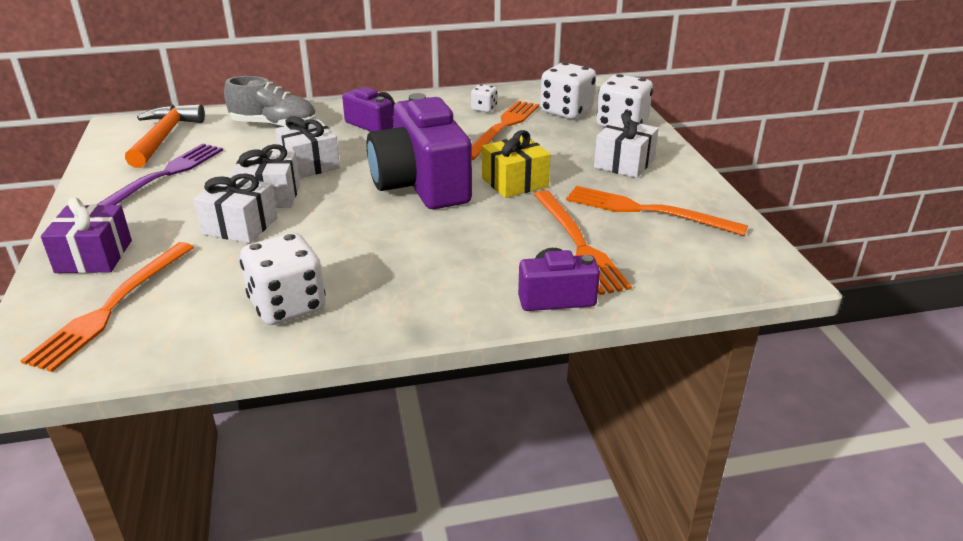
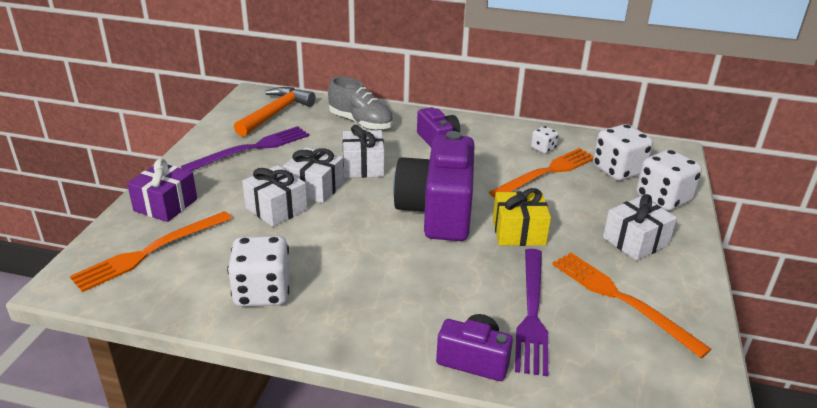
camera: 25 degrees right, 0 degrees up
orange fork [534,190,632,295] -> purple fork [515,249,548,376]

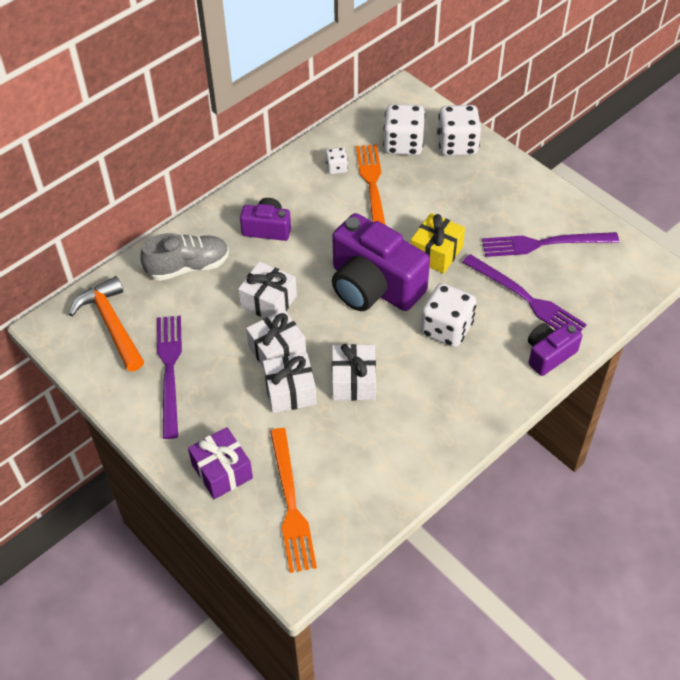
camera: 55 degrees left, 20 degrees up
white dice [227,236,290,307] -> white dice moved to [421,283,476,347]
orange fork [552,253,712,358] -> purple fork [482,232,619,257]
white gift [603,194,677,261] -> white gift moved to [332,344,376,401]

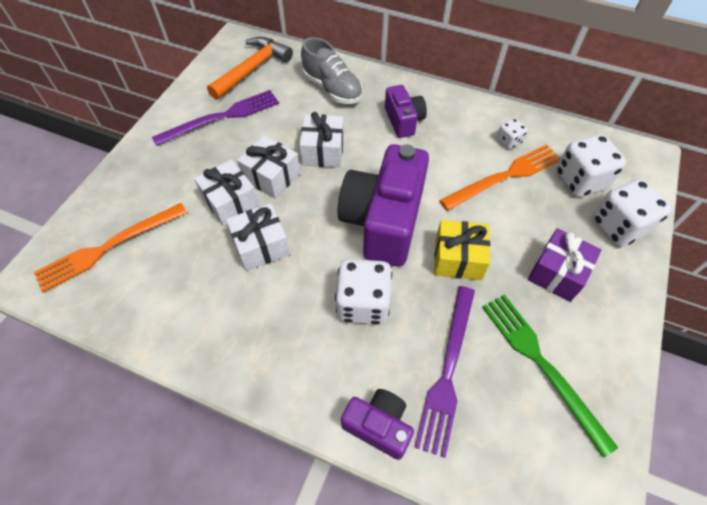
camera: 65 degrees right, 5 degrees up
purple gift [188,427,253,499] -> purple gift moved to [528,228,602,302]
purple fork [482,232,619,257] -> green fork [482,294,618,457]

